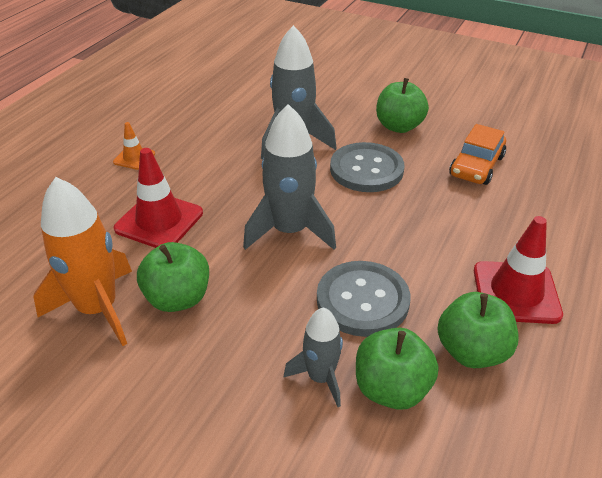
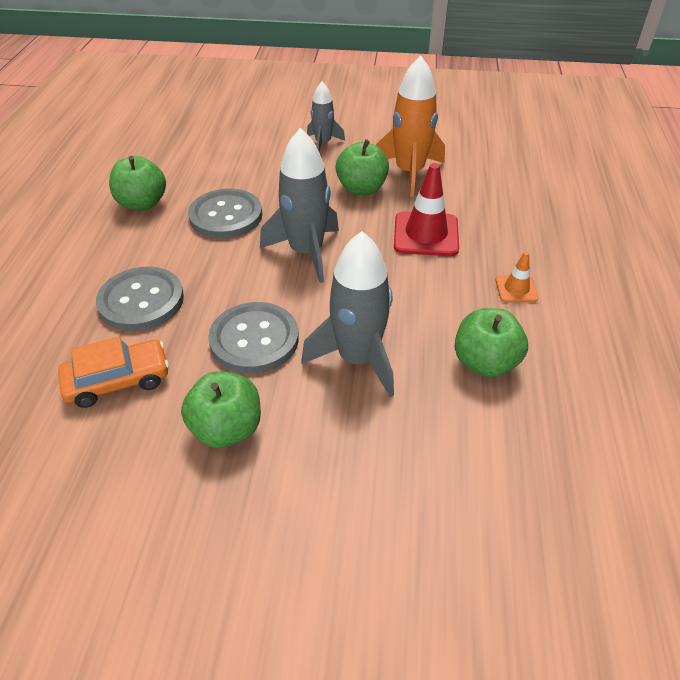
camera: 160 degrees right, 5 degrees up
grey rocket [283,307,343,407] -> grey rocket moved to [307,82,345,152]
green apple [356,328,438,410] -> green apple moved to [455,308,528,377]
orange car [449,124,506,185] -> orange car turned 60 degrees clockwise [58,337,169,408]
red traffic cone [474,216,563,324] -> none
none -> grey button [96,267,184,331]

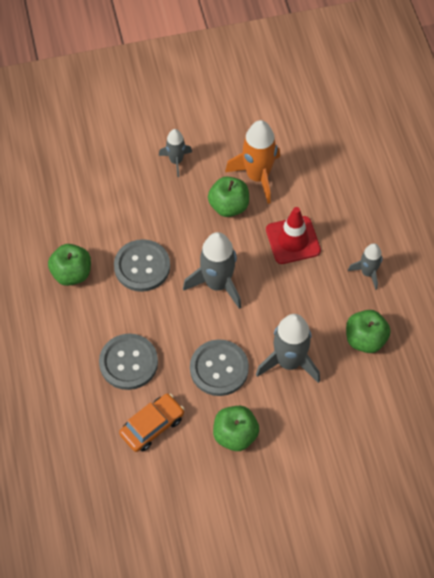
camera: 20 degrees left, 15 degrees up
orange traffic cone [495,252,538,302] -> grey rocket [348,243,382,290]

